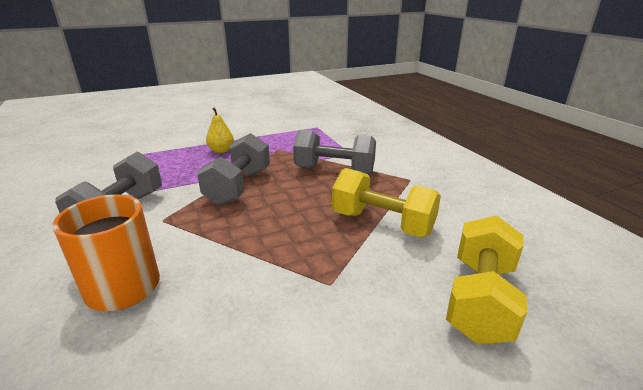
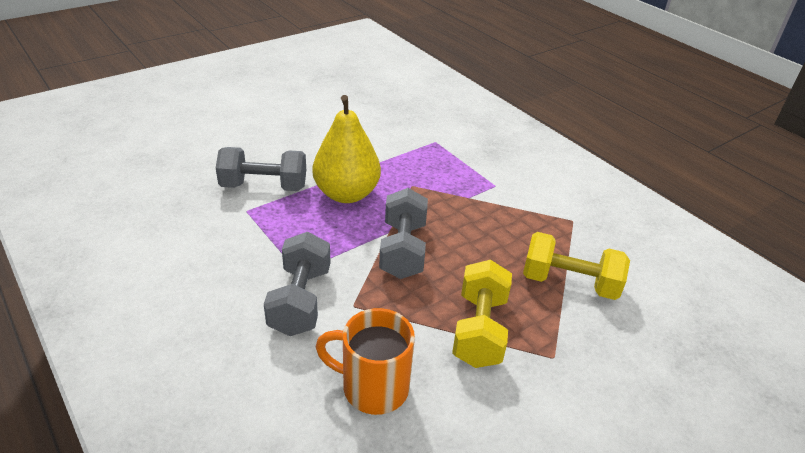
camera: 15 degrees left, 10 degrees up
yellow pear [206,108,234,153] -> yellow pear [313,95,381,203], size x2.10
grey dumbbell [293,130,376,175] -> grey dumbbell moved to [216,147,306,191]
yellow dumbbell [446,215,527,344] -> yellow dumbbell moved to [452,260,512,368]

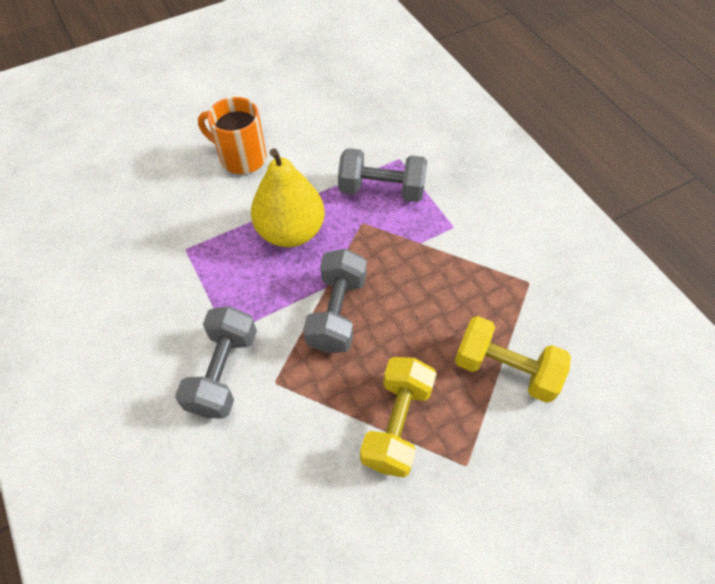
camera: 10 degrees right, 20 degrees up
grey dumbbell [216,147,306,191] -> grey dumbbell moved to [338,148,427,202]
orange mug [316,308,415,415] -> orange mug moved to [198,97,267,174]

